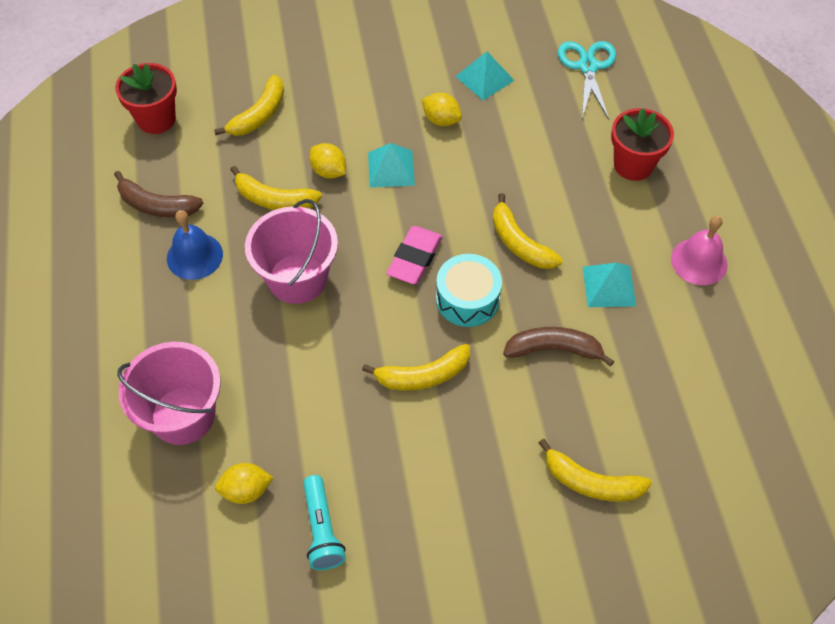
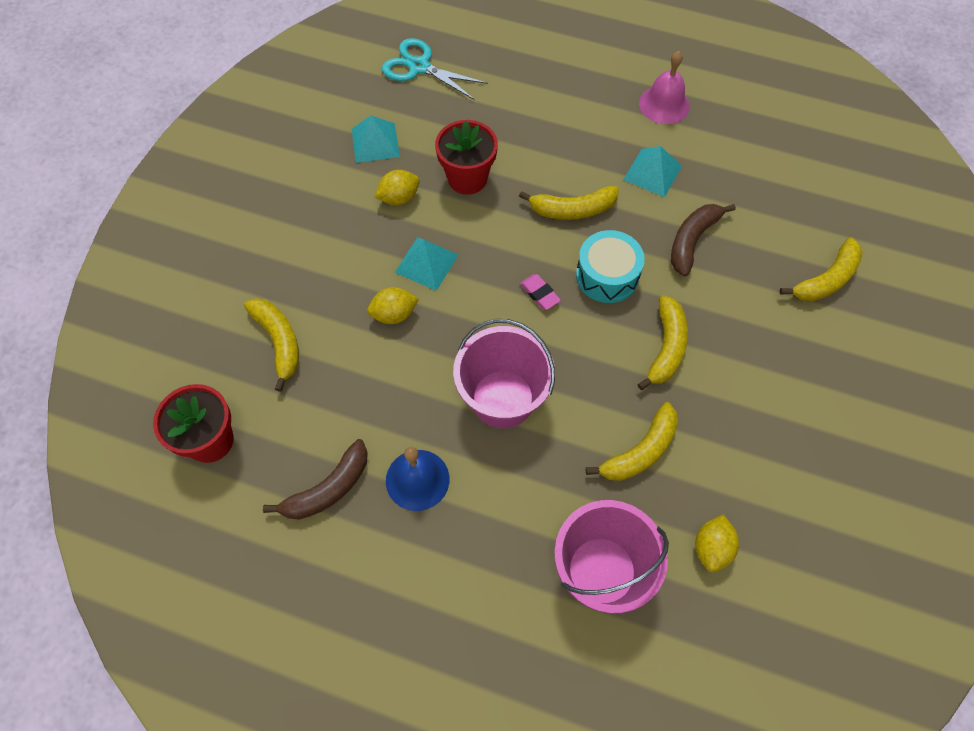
camera: 60 degrees left, 5 degrees up
yellow banana [230,166,322,210] -> yellow banana moved to [586,402,678,481]
turquoise flashlight [303,475,346,570] -> none
pink eraser [386,226,443,284] -> pink eraser [520,274,561,310], size x0.59
red flower pot [611,108,674,181] -> red flower pot moved to [435,120,498,195]

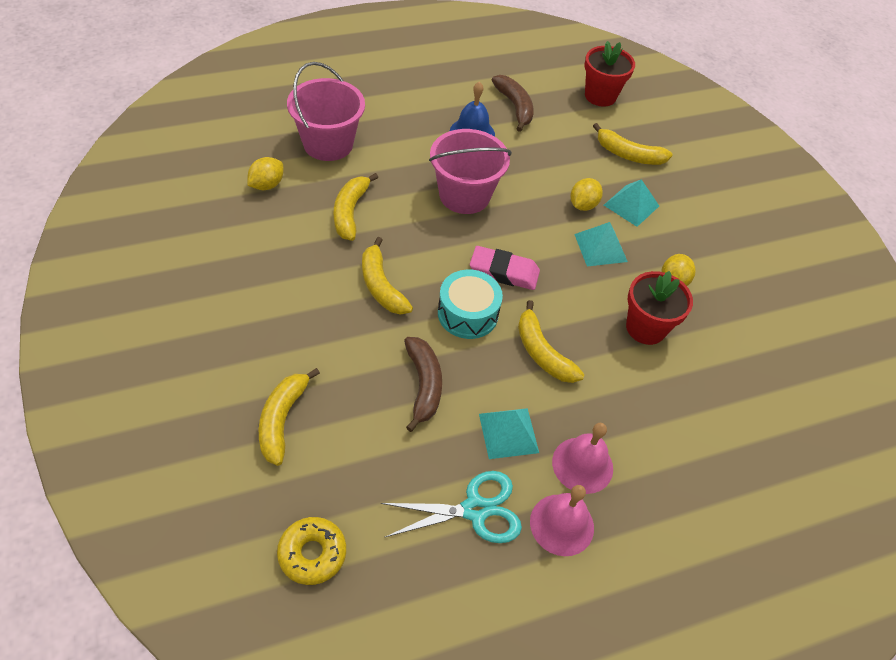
camera: 135 degrees right, 10 degrees down
brown banana [263,439,368,519] -> brown banana turned 150 degrees clockwise [492,75,534,132]
turquoise pyramid [352,115,400,163] -> turquoise pyramid moved to [604,179,659,227]
turquoise scissors [382,38,488,100] -> turquoise scissors moved to [380,471,522,543]
yellow banana [519,186,619,220] -> yellow banana turned 75 degrees counterclockwise [518,300,584,383]
pink eraser [520,274,561,310] -> pink eraser [470,246,540,290], size x1.69
yellow lemon [695,515,739,572] -> yellow lemon turned 60 degrees clockwise [247,157,283,190]
none -> yellow donut [277,517,346,585]
none -> pink bell [552,423,613,494]

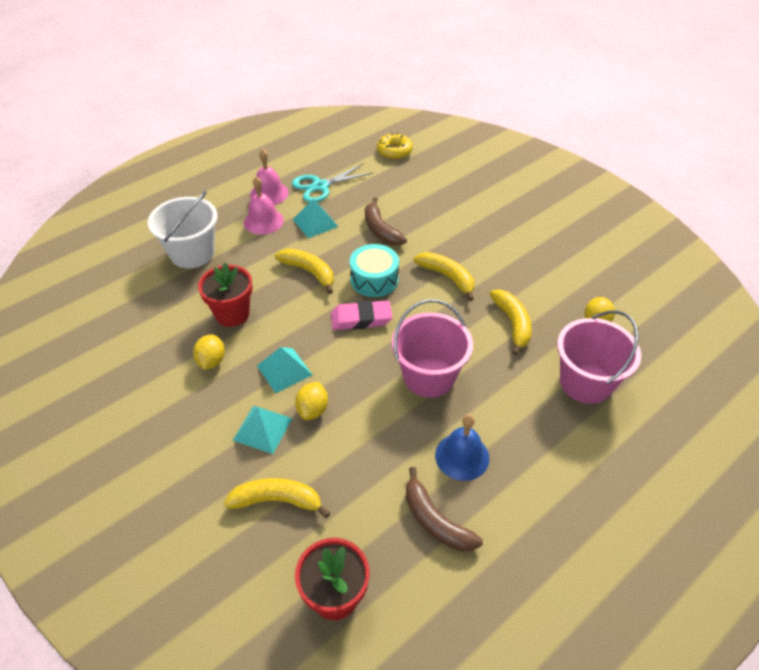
camera: 165 degrees right, 5 degrees down
yellow banana [259,368,320,466] -> none
none -> white bucket [148,191,218,268]

